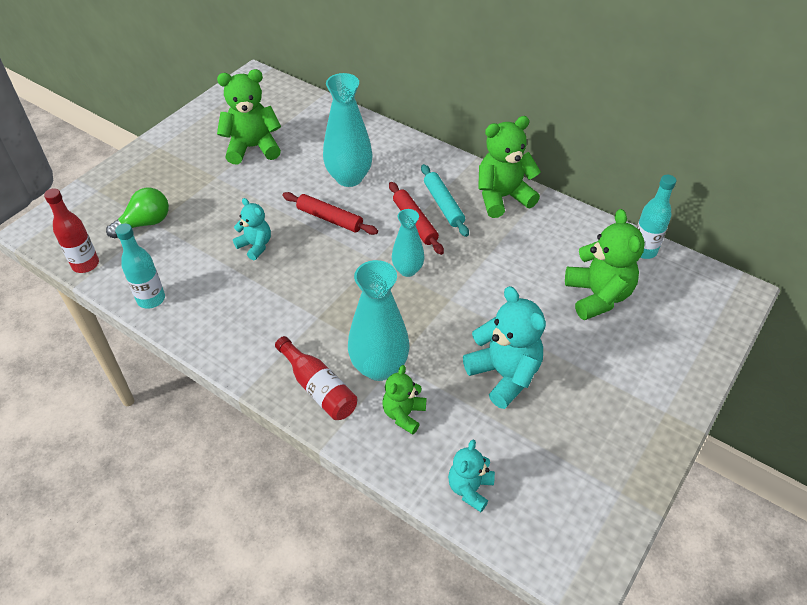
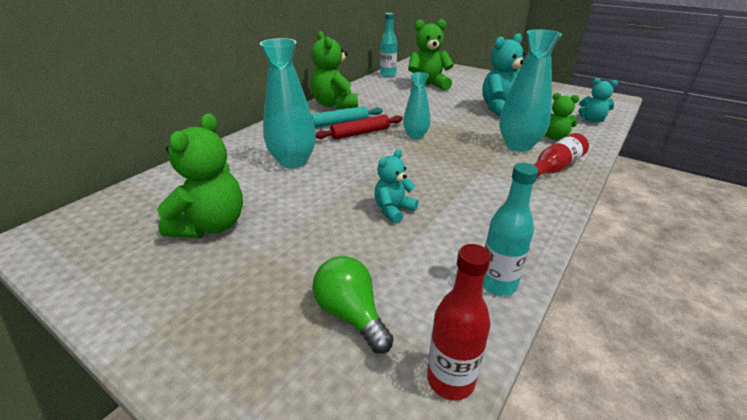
camera: 90 degrees left, 15 degrees down
green teddy bear [217,69,281,164] -> green teddy bear turned 150 degrees counterclockwise [157,113,243,238]
red rolling pin [283,192,378,235] -> none

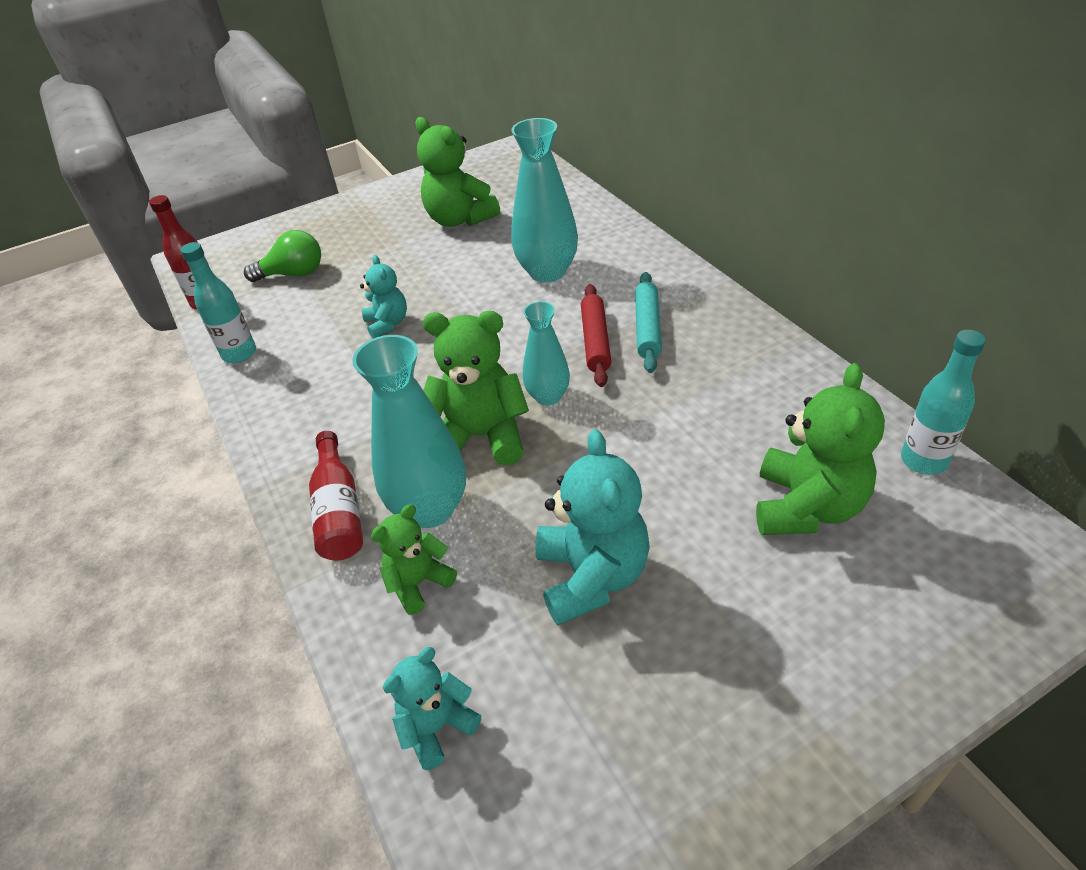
camera: 120 degrees right, 10 degrees up
green teddy bear [311,31,358,109] -> green teddy bear moved to [423,311,529,465]

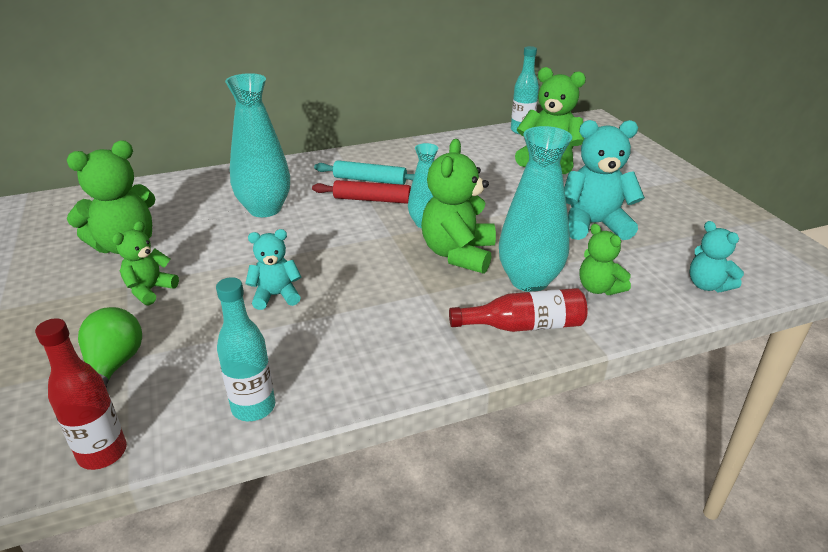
camera: 85 degrees left, 10 degrees down
none -> green teddy bear [112,221,179,305]

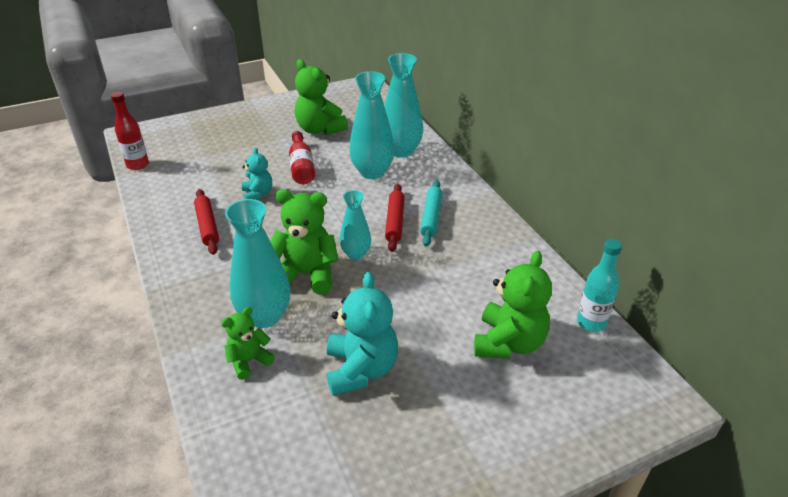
camera: 85 degrees right, 5 degrees up
green light bulb [78,307,142,388] -> none
green teddy bear [112,221,179,305] -> none
turquoise bottle [216,277,275,421] -> none
red bottle [449,288,587,332] -> red bottle moved to [289,131,315,184]
turquoise teddy bear [689,221,744,292] -> none
none -> red rolling pin [194,189,219,255]
none -> turquoise vase [384,53,423,158]

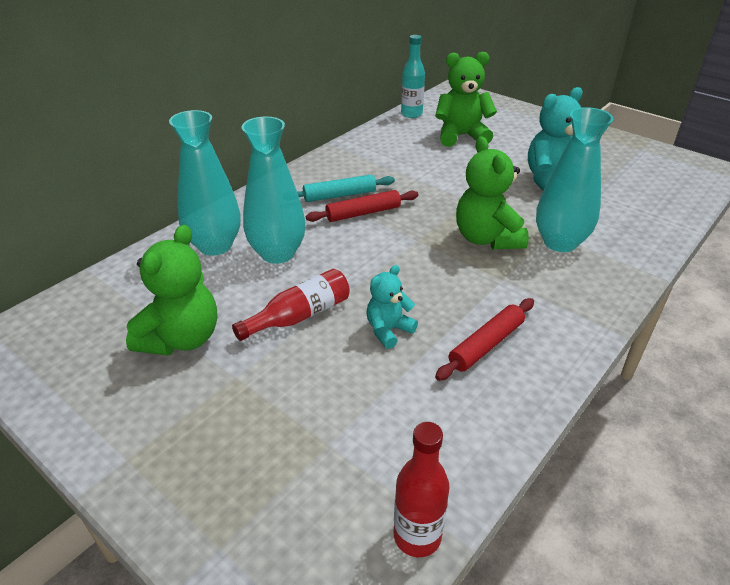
camera: 115 degrees left, 0 degrees up
green teddy bear [221,307,275,380] -> none
turquoise vase [340,190,371,260] -> none

